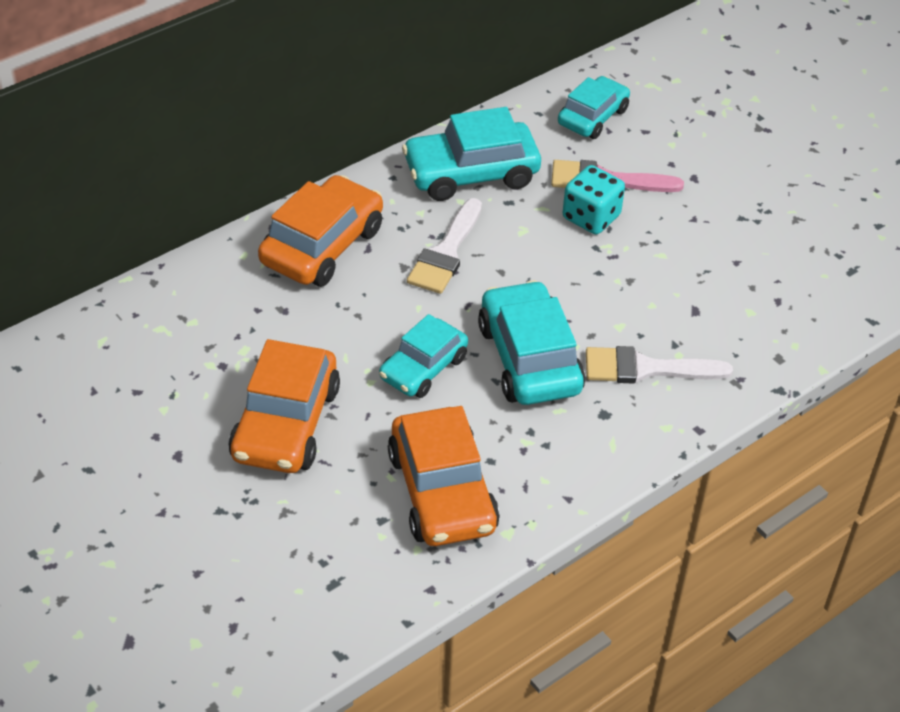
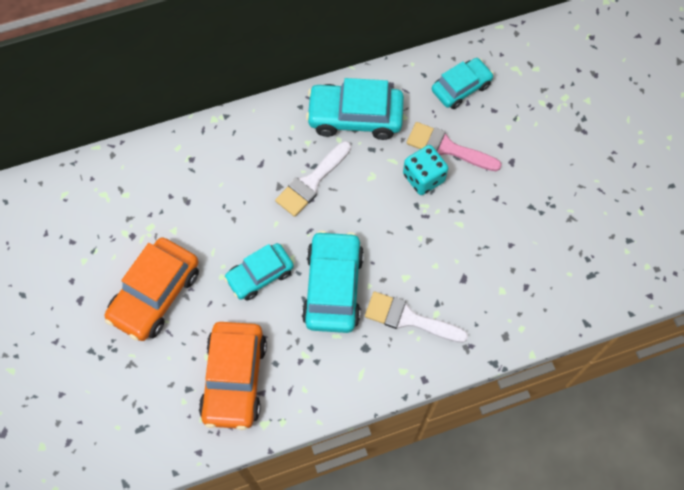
camera: 20 degrees right, 20 degrees up
orange car [258,175,383,287] -> none

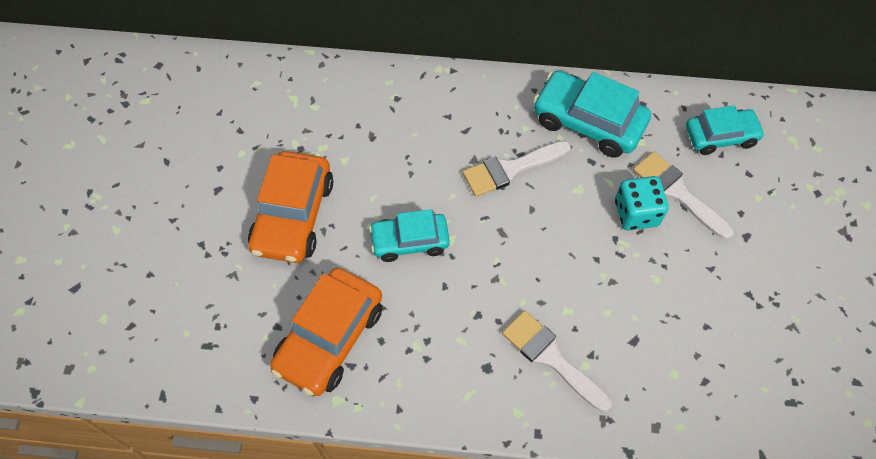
camera: 25 degrees right, 5 degrees down
orange car [105,237,199,341] -> orange car turned 45 degrees counterclockwise [248,151,333,263]
turquoise car [302,231,364,333] -> none
pink brush [407,122,502,171] -> white brush [633,152,733,239]

